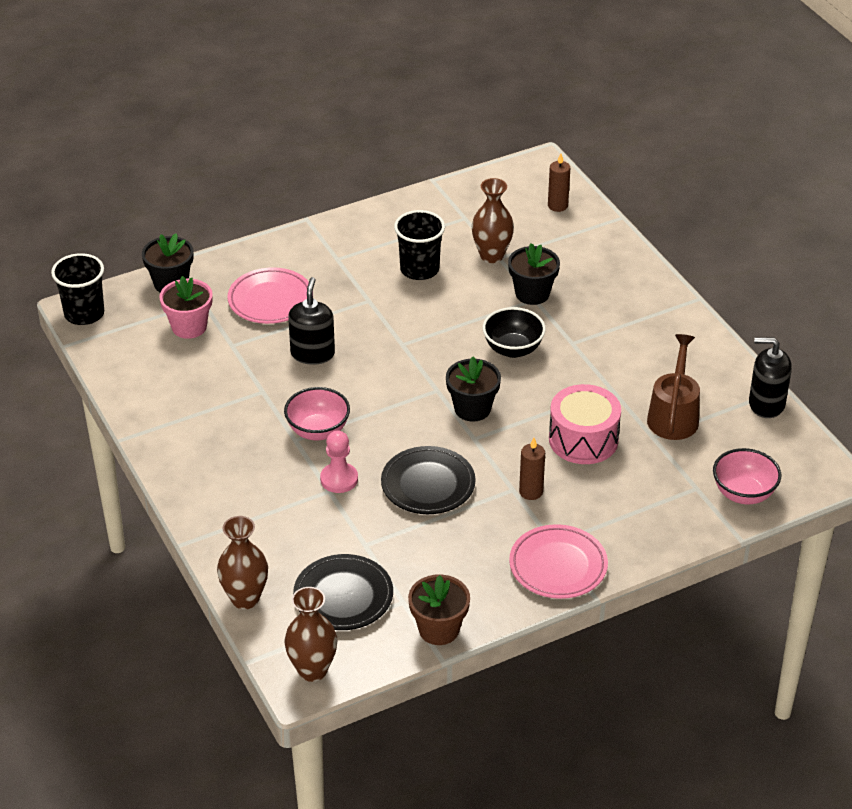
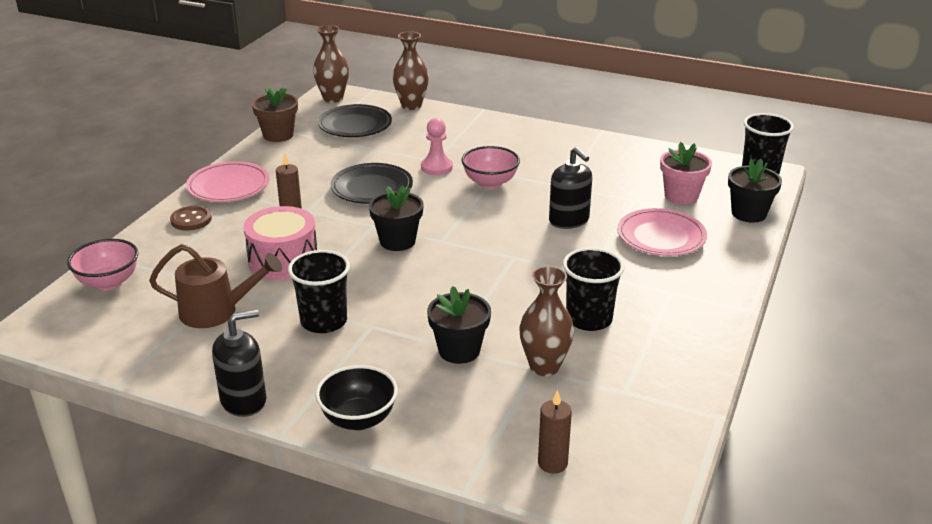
camera: 140 degrees right, 10 degrees down
black bowl [483,307,546,358] -> black bowl moved to [316,365,398,430]
brown watering can [647,334,700,440] -> brown watering can turned 60 degrees counterclockwise [149,244,282,328]
black soap dispenser [749,337,792,418] -> black soap dispenser moved to [212,309,266,417]
none -> brown button [170,206,212,231]
none -> black cup [288,250,350,333]

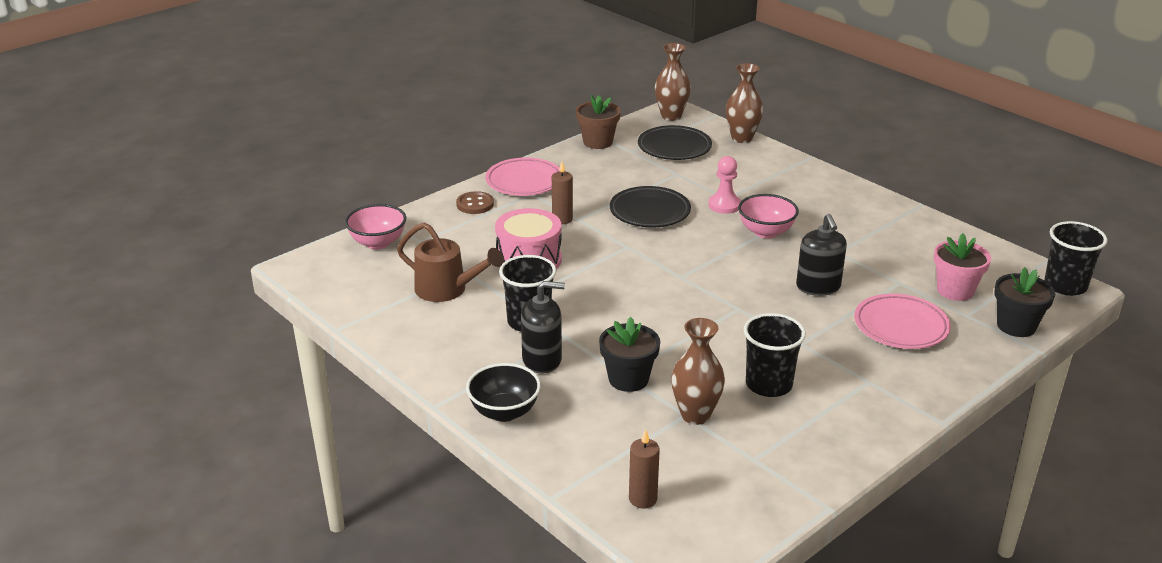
camera: 25 degrees right, 0 degrees up
black soap dispenser [212,309,266,417] -> black soap dispenser moved to [521,281,565,374]
black flower pot [369,186,424,251] -> none

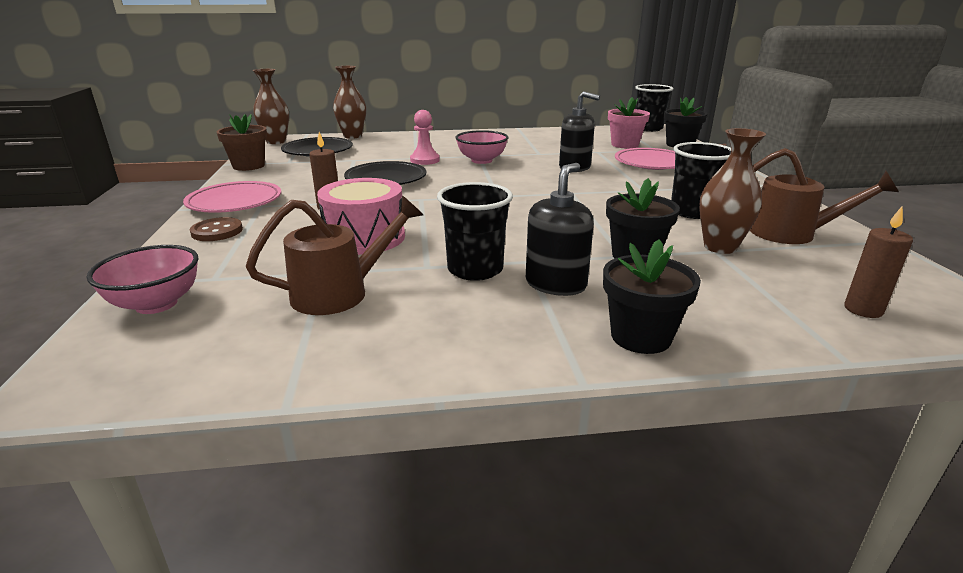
camera: 55 degrees left, 5 degrees down
black bowl [466,363,541,422] -> black flower pot [603,239,701,354]
none -> brown watering can [750,148,899,244]

